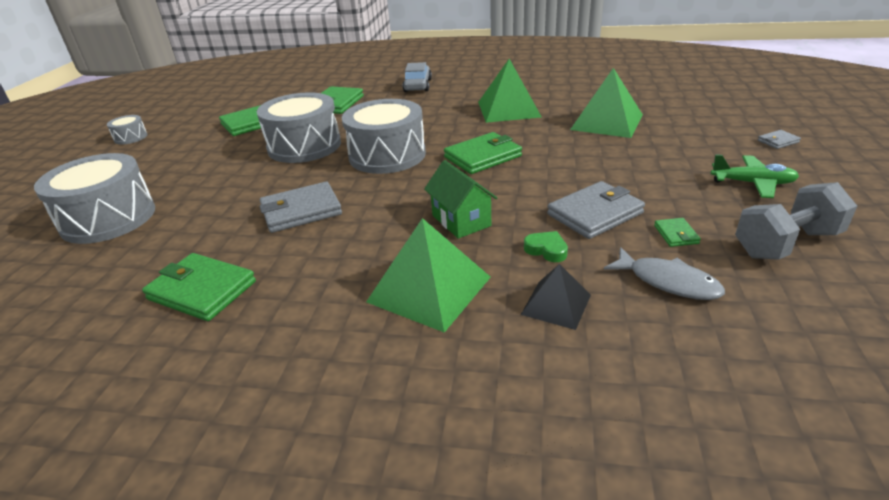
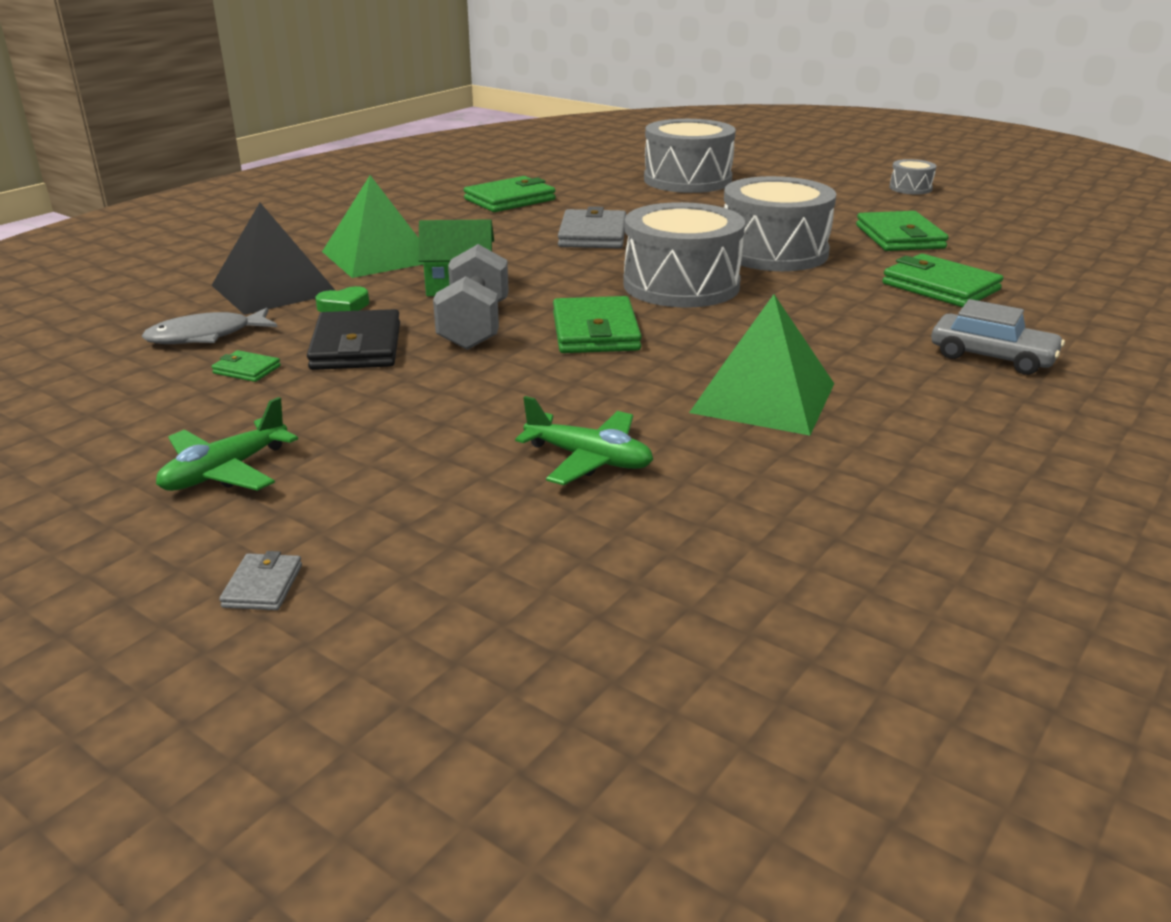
camera: 115 degrees right, 5 degrees down
black pyramid [521,264,591,330] -> black pyramid [211,203,336,315], size x1.74
grey wallet [547,181,645,239] -> black wallet [307,309,400,370]
green pyramid [570,68,643,138] -> green plane [515,396,653,485]
grey dumbbell [735,182,857,260] -> grey dumbbell moved to [433,244,509,350]

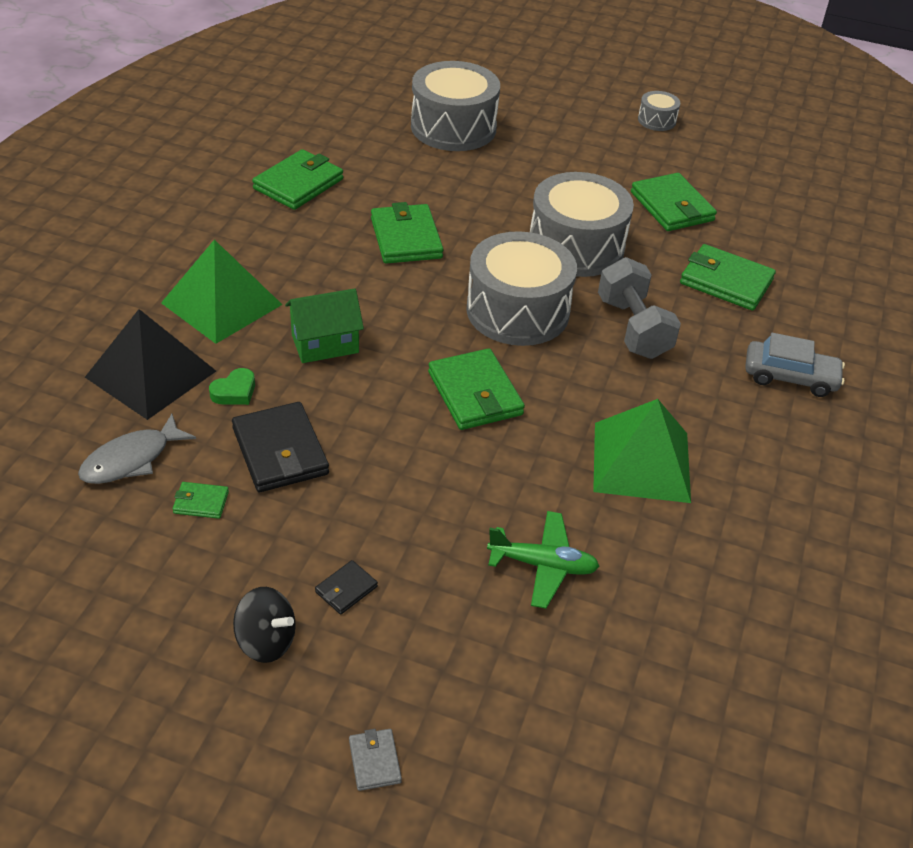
camera: 20 degrees left, 15 degrees up
green plane [156,397,298,491] -> black spinning top [233,587,296,663]
grey dumbbell [433,244,509,350] -> grey dumbbell moved to [598,257,681,359]
grey wallet [558,206,626,249] -> green wallet [371,202,443,264]
none -> black wallet [315,560,378,615]

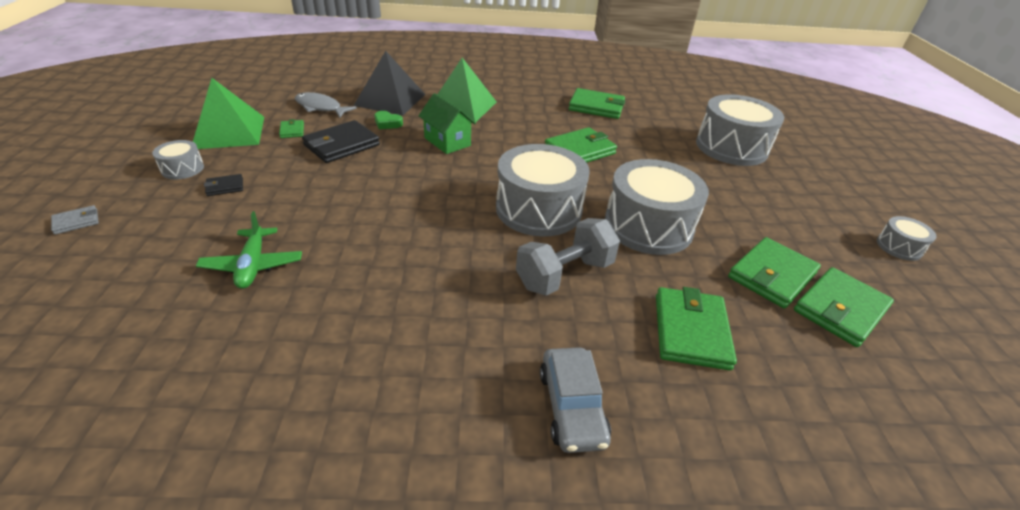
camera: 70 degrees right, 5 degrees down
black spinning top [233,587,296,663] -> grey drum [152,140,204,180]
black wallet [315,560,378,615] -> black wallet turned 45 degrees counterclockwise [204,174,243,196]
green wallet [428,348,525,430] -> green wallet moved to [794,267,894,347]
green pyramid [593,399,691,503] -> green pyramid moved to [193,78,264,149]

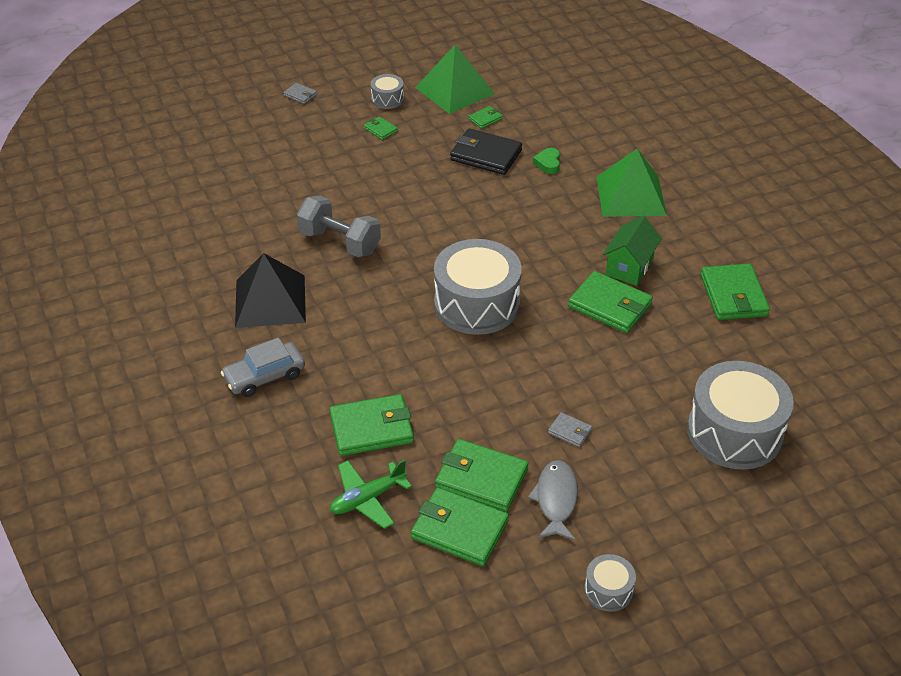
camera: 70 degrees right, 5 degrees up
green plane [196,211,302,289] -> green plane moved to [330,459,412,529]
black wallet [204,174,243,196] -> green wallet [364,116,398,140]
grey fish [295,92,357,118] -> grey fish moved to [528,460,578,540]
black pyramid [354,51,426,116] -> black pyramid moved to [235,253,306,328]
green house [419,93,476,154] -> green house moved to [603,216,662,286]
grey dumbbell [516,218,620,296] -> grey dumbbell moved to [297,196,381,257]
grey drum [605,159,709,255] -> none
none -> grey wallet [548,412,592,447]

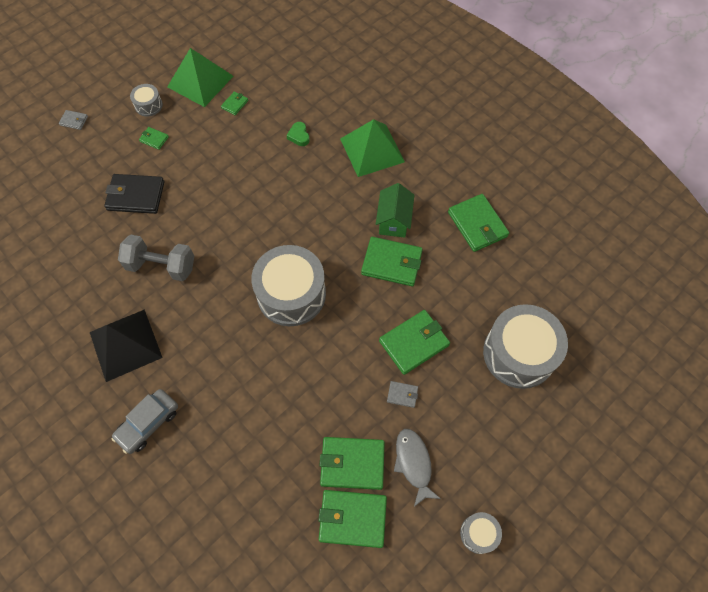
camera: 20 degrees left, 20 degrees up
green wallet [330,394,414,456] -> green wallet moved to [379,310,450,375]
green plane [330,459,412,529] -> none
black wallet [450,128,522,175] -> black wallet moved to [104,174,164,214]

